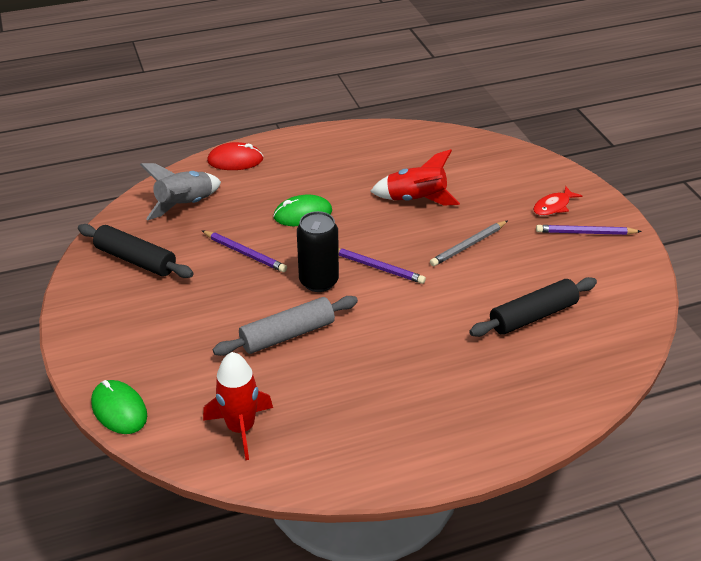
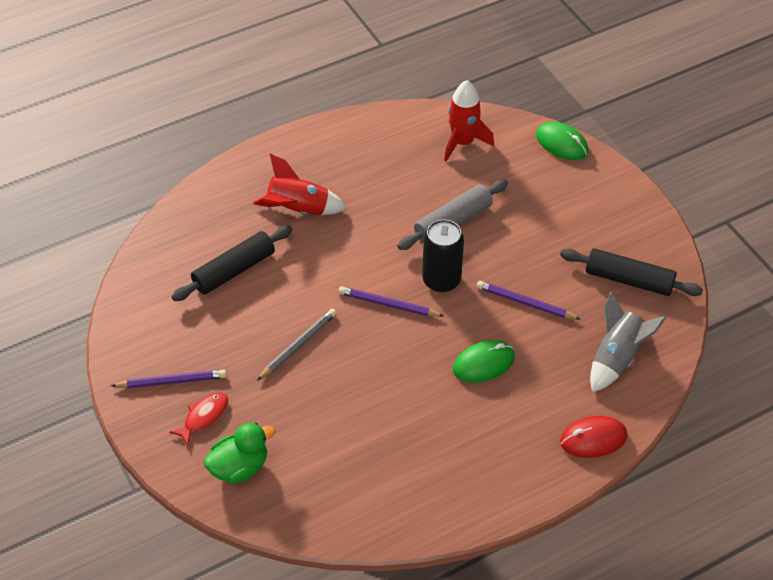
camera: 170 degrees right, 10 degrees up
red rocket [370,149,460,206] -> red rocket moved to [253,154,347,215]
none -> green duck [204,422,275,484]

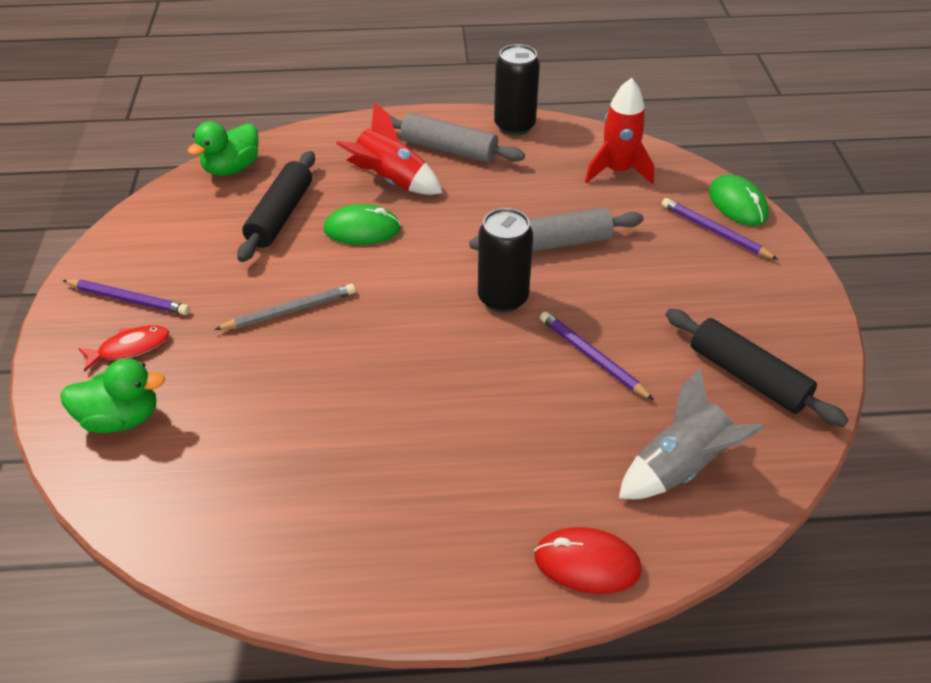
camera: 25 degrees right, 5 degrees down
black rolling pin [171,225,293,301] -> black rolling pin turned 60 degrees counterclockwise [237,151,315,262]
purple pencil [338,286,444,317] -> purple pencil moved to [662,198,779,260]
green mouse [453,340,515,383] -> green mouse moved to [323,204,401,245]
none -> green duck [187,121,259,176]
none -> grey rolling pin [390,113,525,163]
none -> black can [494,44,540,136]

